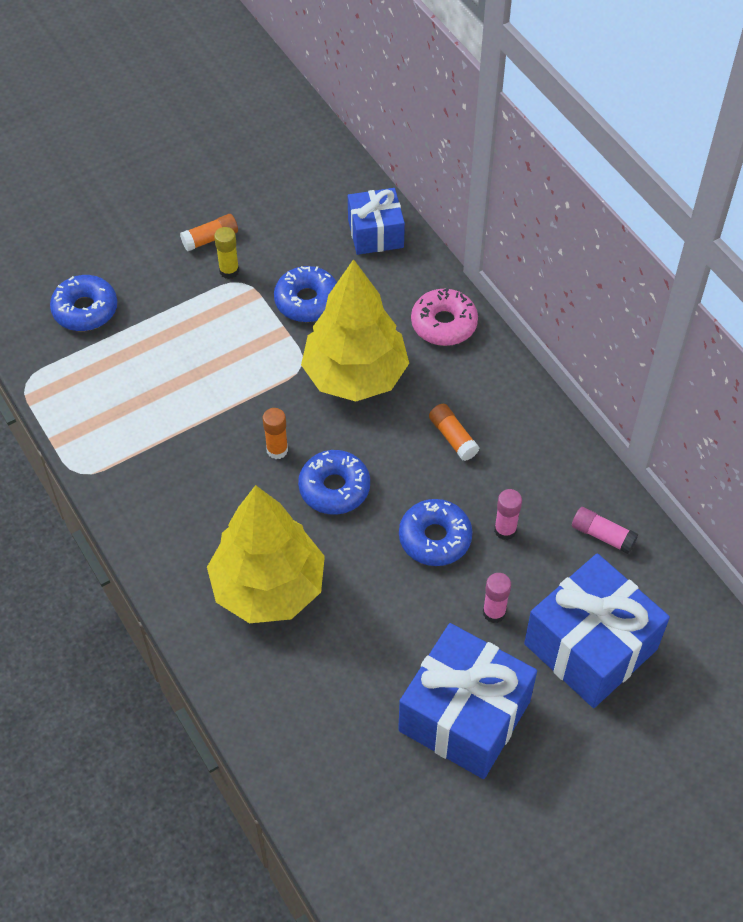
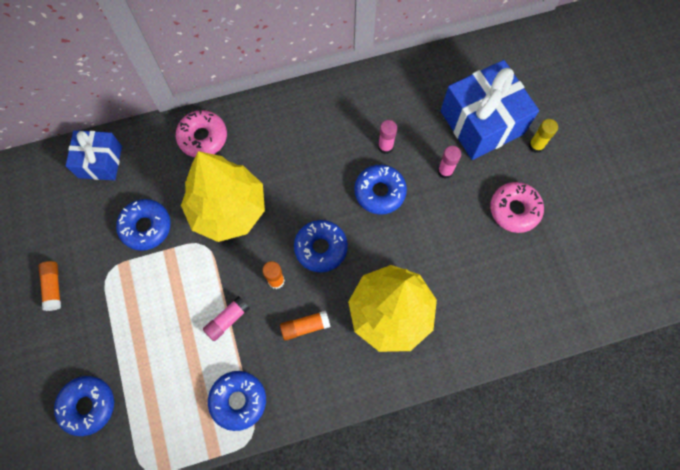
camera: 75 degrees left, 15 degrees up
yellow glue stick [214,227,239,279] -> yellow glue stick moved to [529,119,558,153]
blue gift [398,623,537,779] -> pink donut [490,182,544,233]
orange glue stick [429,404,479,461] -> orange glue stick moved to [280,310,330,341]
pink glue stick [572,507,638,554] -> pink glue stick moved to [203,296,250,341]
none -> blue donut [208,371,266,431]

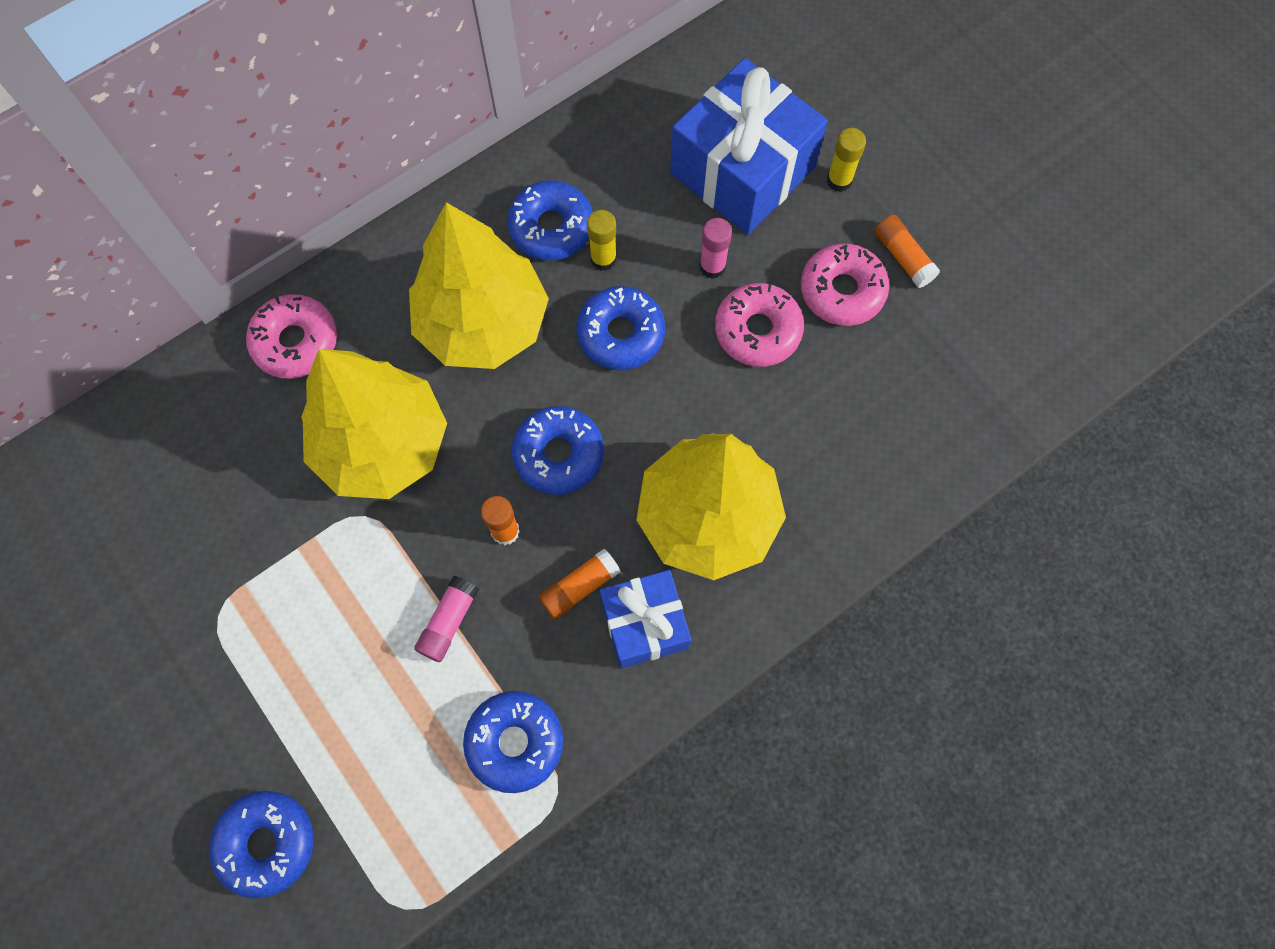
camera: 20 degrees left, 0 degrees up
orange glue stick [39,261,61,311] -> orange glue stick moved to [874,215,940,288]
blue gift [66,130,122,181] -> blue gift moved to [600,570,691,668]
blue donut [116,199,171,251] -> blue donut moved to [507,180,593,261]
pink glue stick [378,120,397,154] -> yellow glue stick [587,210,617,271]
none -> yellow tree [409,202,549,369]
none -> pink donut [715,283,804,367]

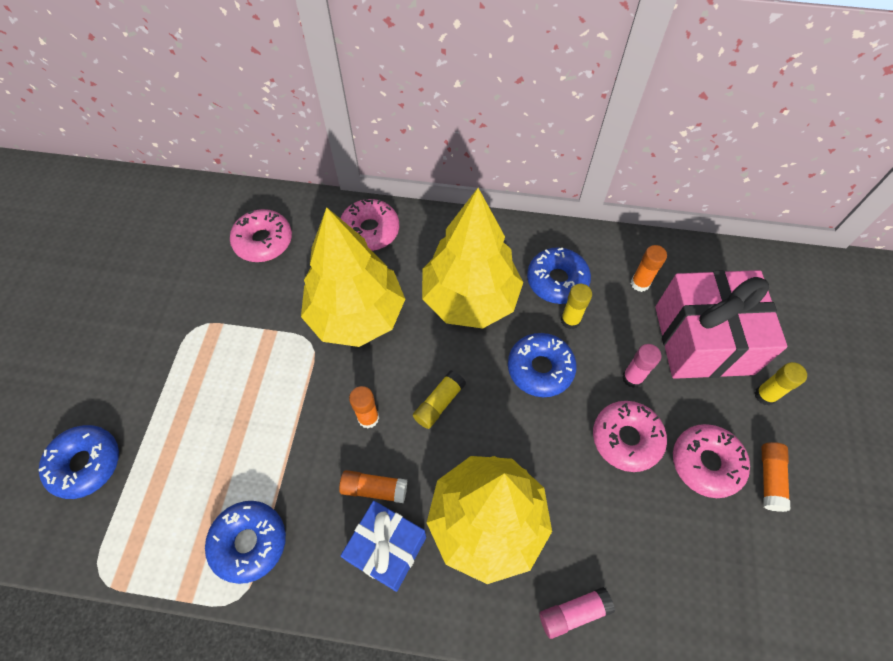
camera: 45 degrees right, 10 degrees down
pink glue stick [414,576,479,662] -> pink glue stick moved to [540,587,615,639]
blue donut [512,406,604,495] -> yellow glue stick [413,370,466,429]
blue gift [670,58,828,235] -> pink gift [655,270,788,379]
none -> pink donut [230,209,292,262]
none -> orange glue stick [631,245,667,292]

